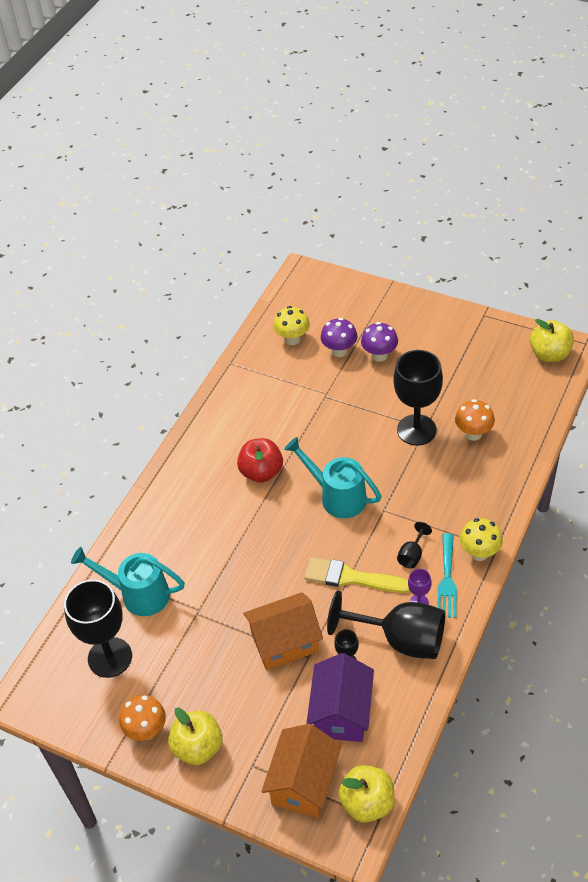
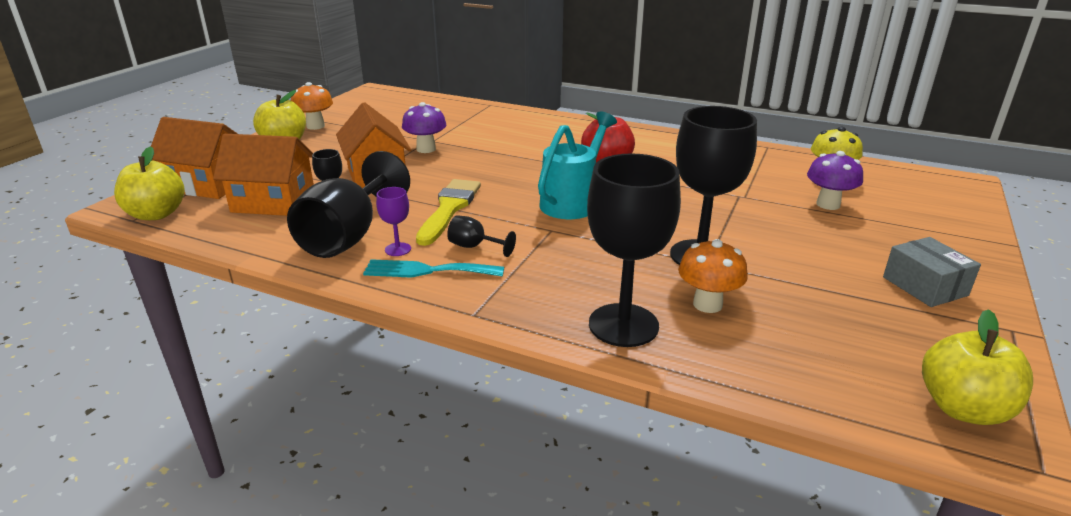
camera: 85 degrees right, 20 degrees down
black goblet [64,580,132,678] -> black goblet moved to [587,153,681,347]
turquoise watering can [71,547,185,616] -> none
purple house [306,653,374,742] -> orange house [213,134,314,216]
purple mushroom [361,322,398,362] -> purple mushroom moved to [402,102,446,153]
yellow mushroom [460,518,503,561] -> none
none -> grey box [883,237,981,307]

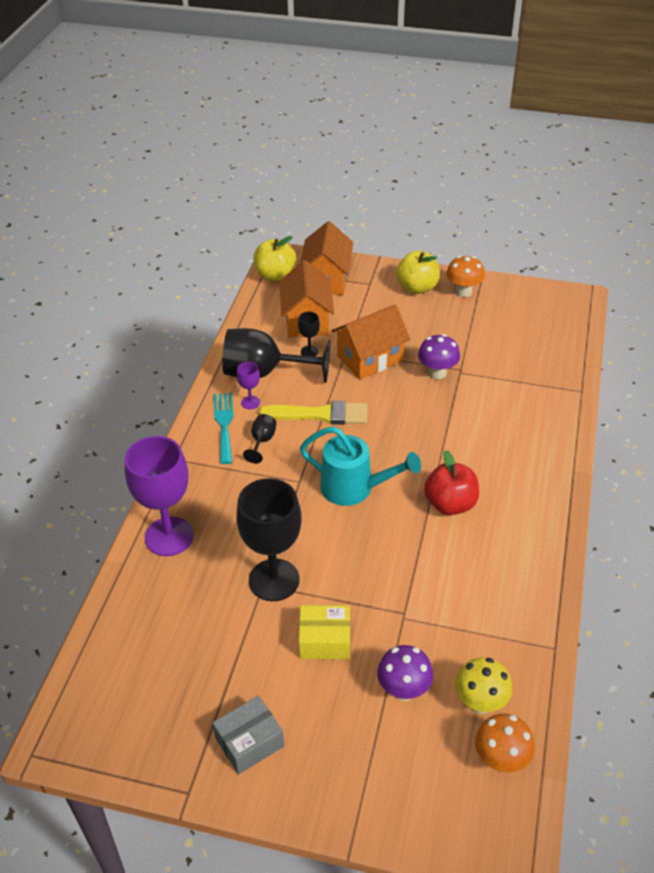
camera: 80 degrees right, 15 degrees up
black goblet [587,153,681,347] -> purple goblet [125,436,194,556]
orange mushroom [678,239,748,313] -> orange mushroom moved to [475,714,535,773]
yellow apple [922,309,1033,425] -> none
none -> yellow box [299,605,350,659]

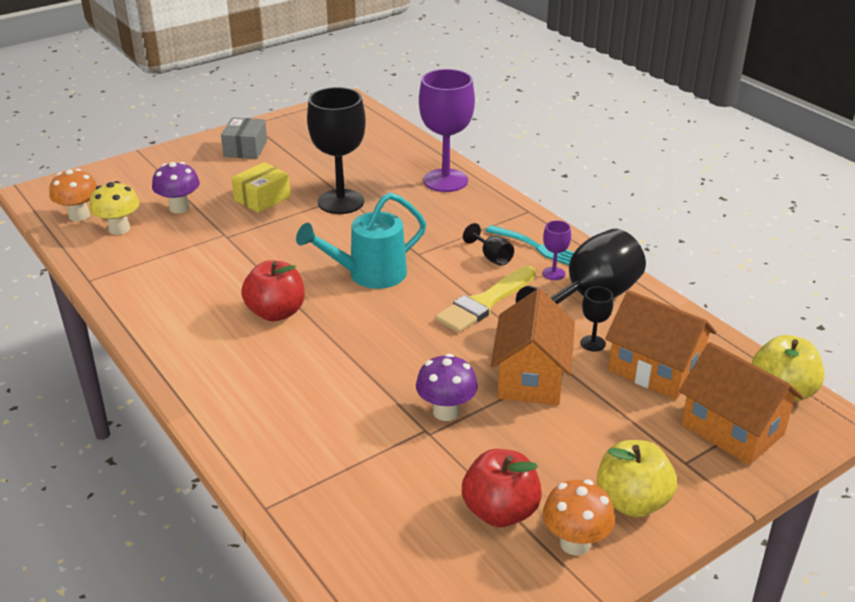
camera: 130 degrees right, 10 degrees down
none -> red apple [462,449,542,527]

